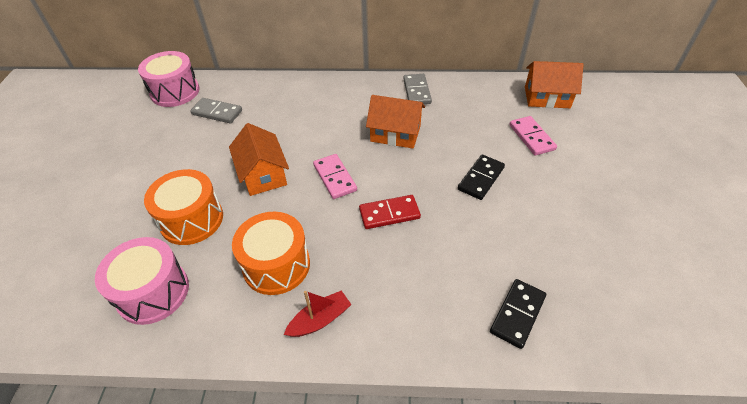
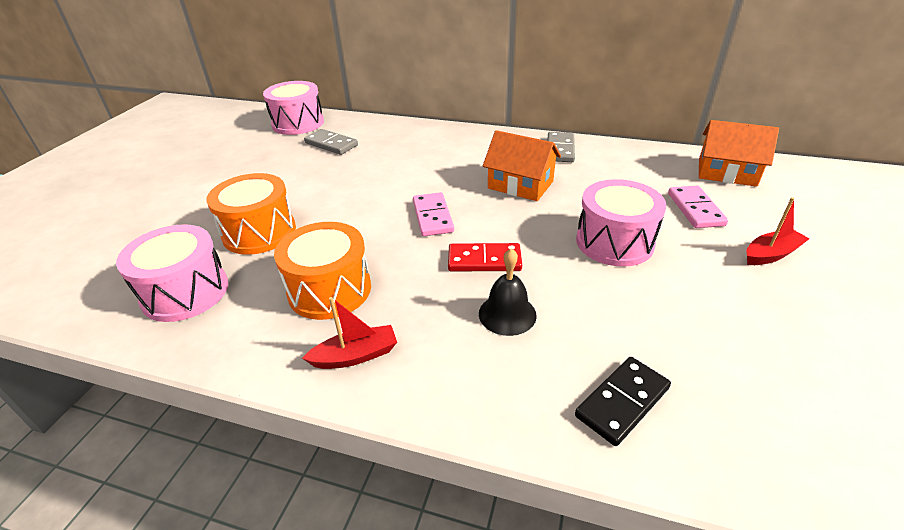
camera: 15 degrees right, 10 degrees down
orange house [229,123,289,196] -> none
black domino [458,155,505,200] -> pink drum [576,179,666,267]
none -> black bell [479,248,537,336]
none -> red boat [747,197,809,265]

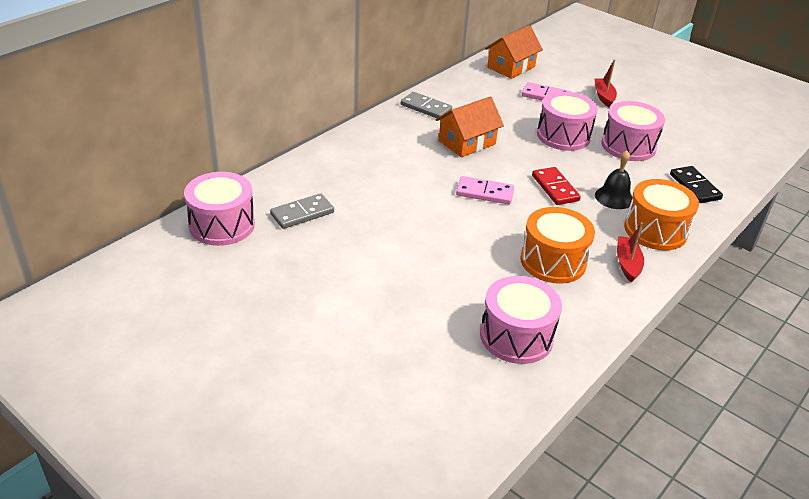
camera: 70 degrees left, 0 degrees up
orange drum [206,173,296,255] -> orange drum moved to [624,179,699,250]
red domino [448,243,522,271] -> red domino turned 45 degrees counterclockwise [532,167,581,205]
none -> pink drum [601,101,665,161]

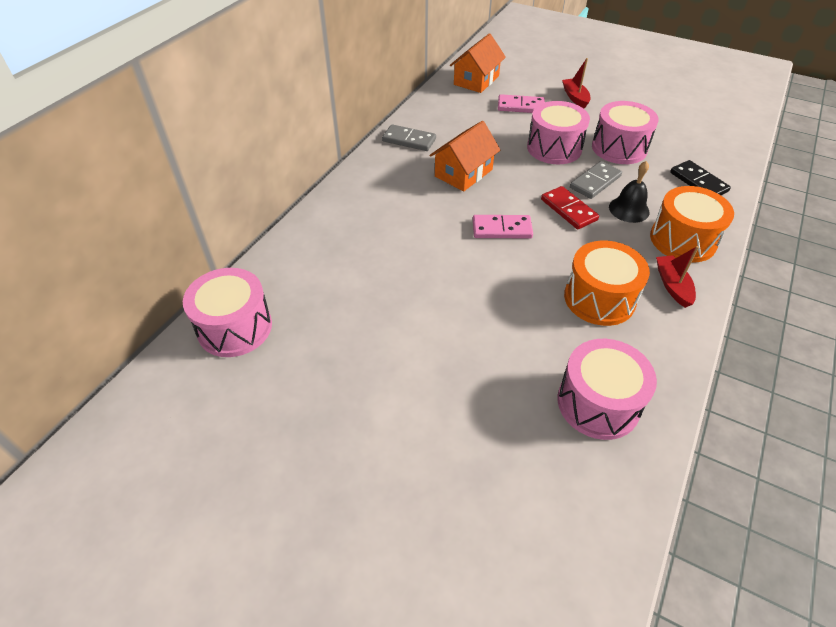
camera: 10 degrees left, 10 degrees up
grey domino [270,193,334,229] -> grey domino moved to [570,161,622,199]

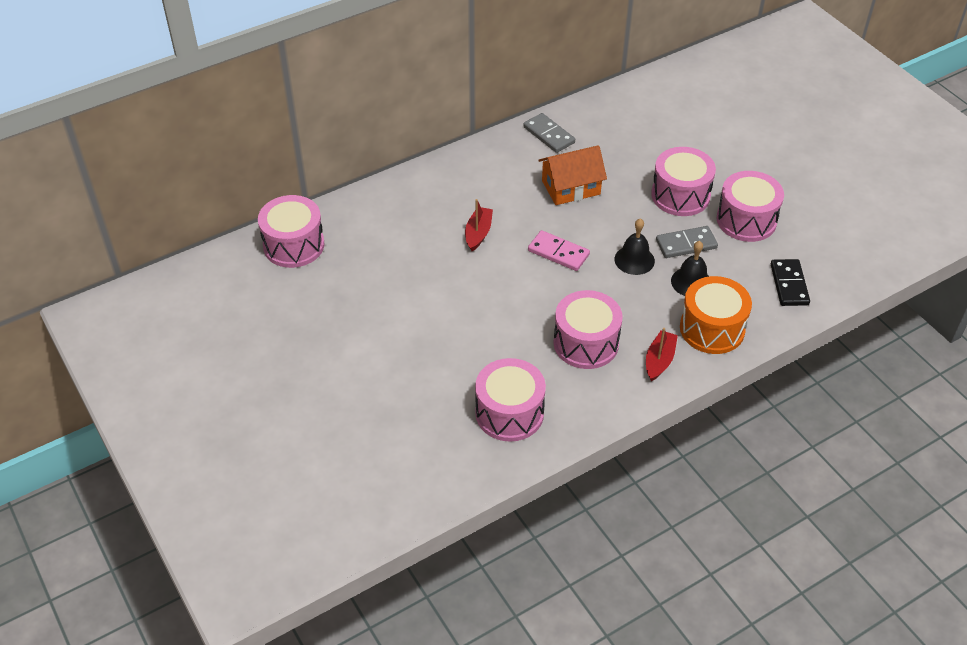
camera: 30 degrees right, 0 degrees up
orange house [450,33,506,93] -> none
pink domino [498,94,545,113] -> none
red domino [541,186,599,229] -> black bell [615,218,655,275]
red boat [562,58,591,109] -> red boat moved to [465,199,493,251]
orange drum [564,241,650,326] -> pink drum [553,290,623,369]

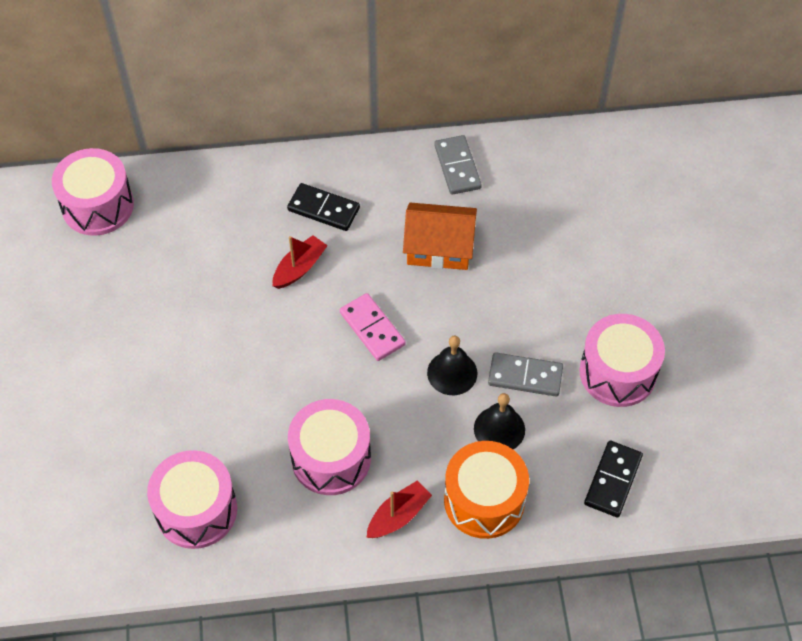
camera: 25 degrees right, 10 degrees up
pink drum [651,147,716,216] -> none
none -> black domino [287,183,360,231]

